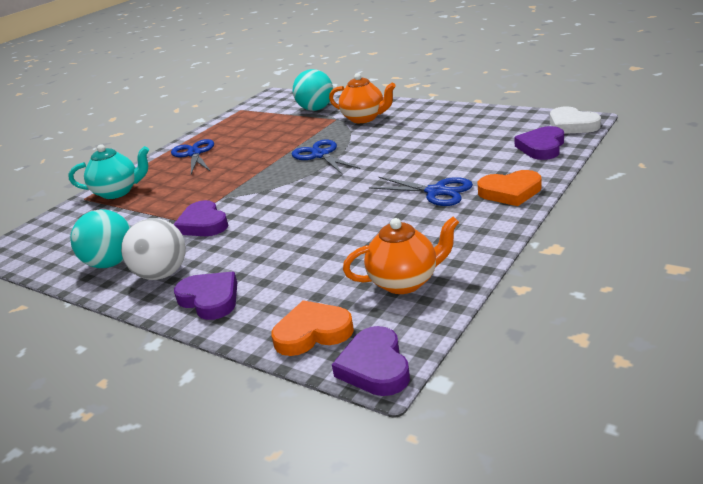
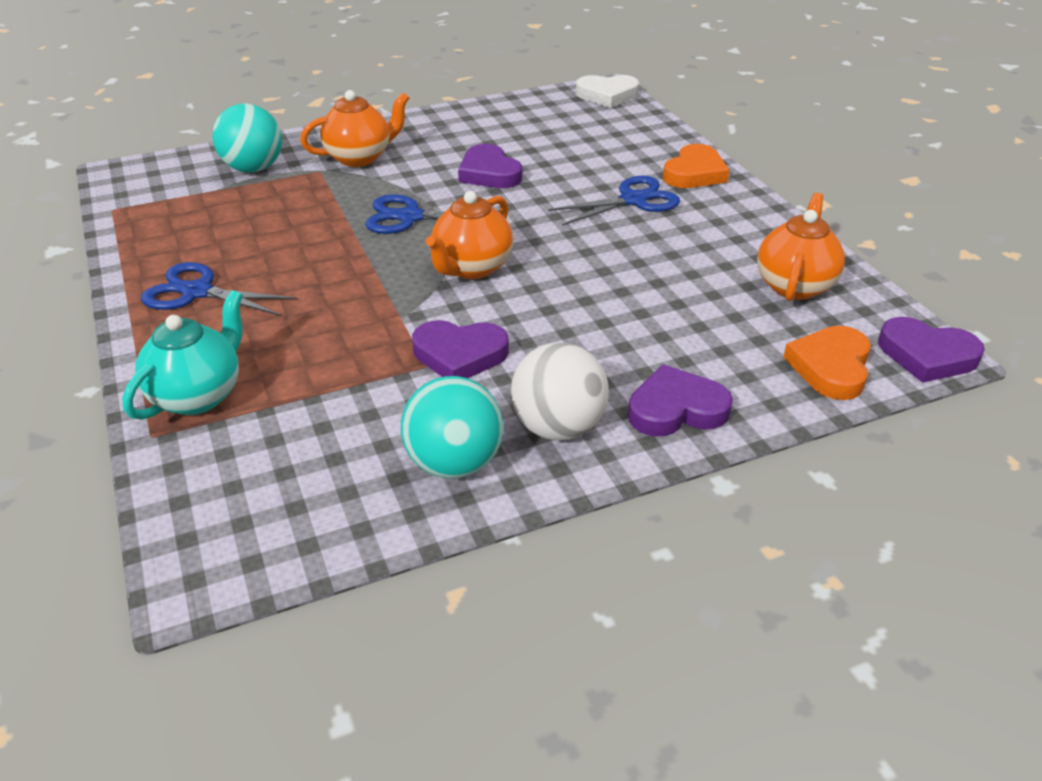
camera: 60 degrees left, 10 degrees up
purple heart [514,126,564,160] -> purple heart moved to [458,144,522,188]
none -> orange teapot [426,191,513,279]

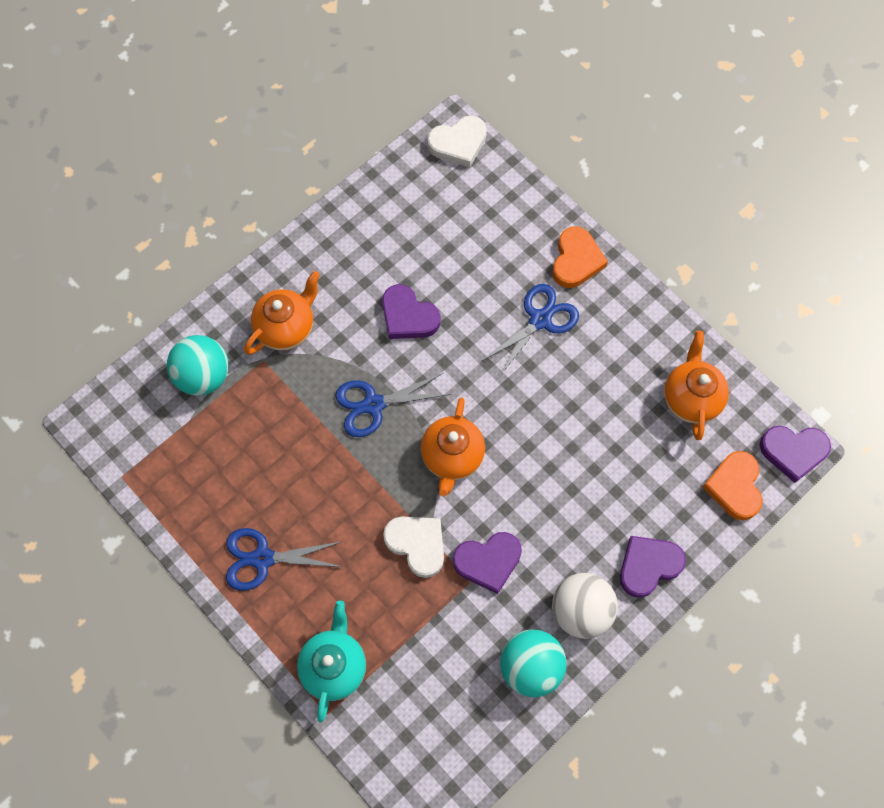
camera: 20 degrees left, 30 degrees up
none -> white heart [383,516,444,578]

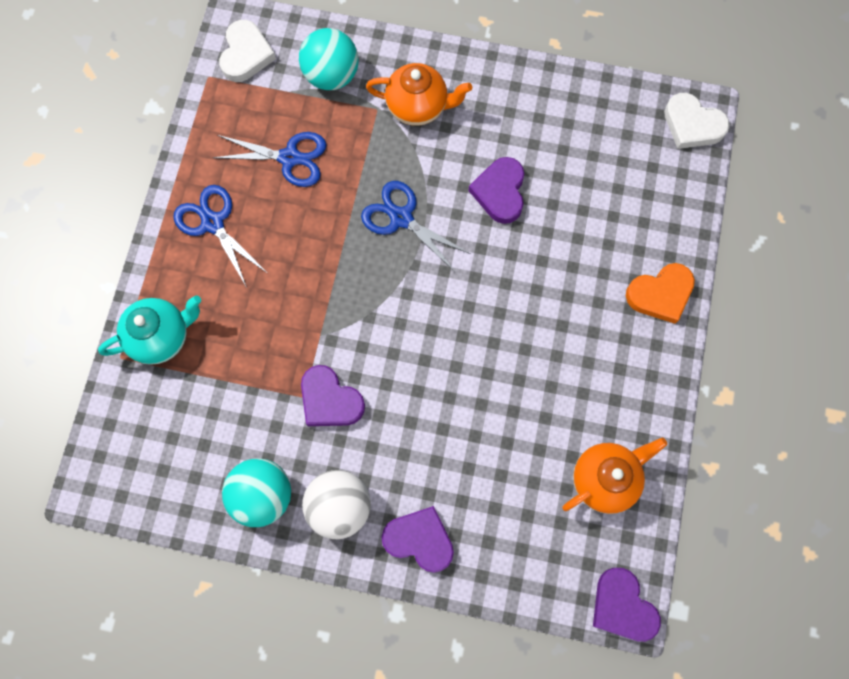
camera: 55 degrees right, 5 degrees up
white heart [383,516,444,578] -> white heart moved to [219,20,276,82]
orange teapot [421,398,485,496] -> none
blue scissors [482,284,579,377] -> blue scissors moved to [212,132,327,187]
orange heart [702,451,763,520] -> none

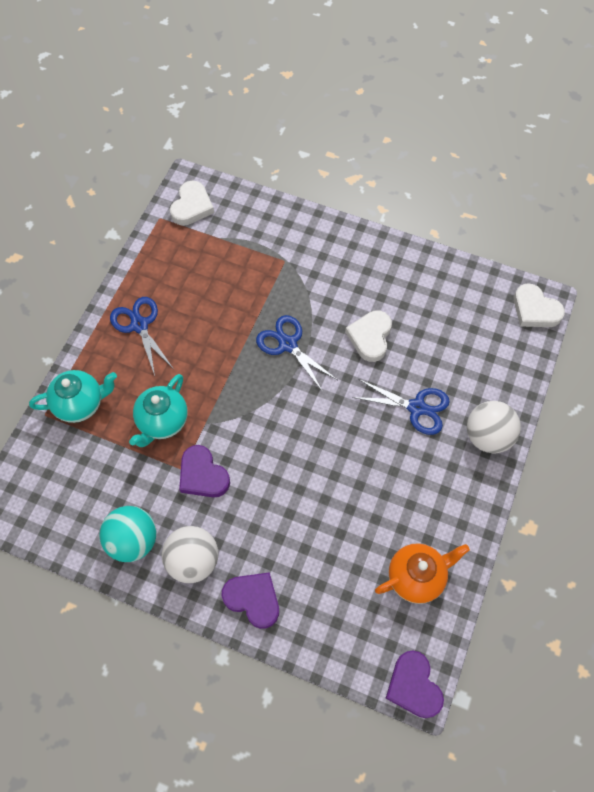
camera: 10 degrees right, 10 degrees down
blue scissors [212,132,327,187] -> blue scissors moved to [352,379,450,435]
turquoise ball [299,28,359,90] -> none
orange teapot [366,63,472,126] -> none
purple heart [468,157,525,224] -> white heart [345,310,392,362]
orange heart [626,263,695,324] -> white ball [467,401,521,454]
none -> turquoise teapot [129,374,188,447]

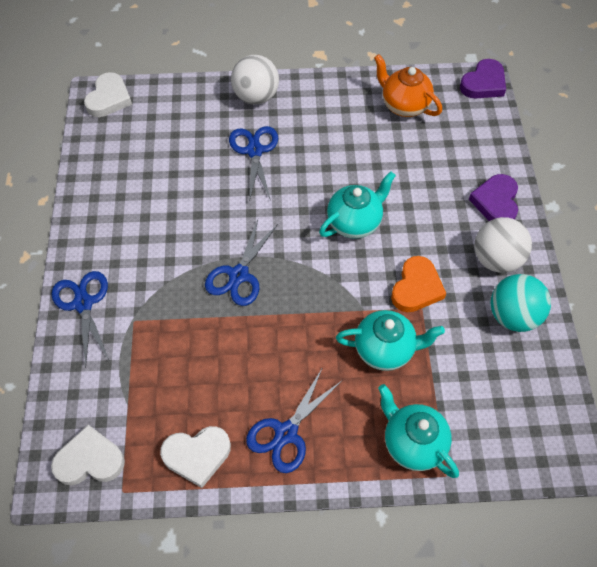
camera: 115 degrees left, 5 degrees down
purple heart [179,445,230,497] -> orange heart [391,256,446,312]
white heart [345,310,392,362] -> white heart moved to [160,426,231,488]
none -> blue scissors [51,271,109,368]
none -> turquoise teapot [319,171,396,239]

